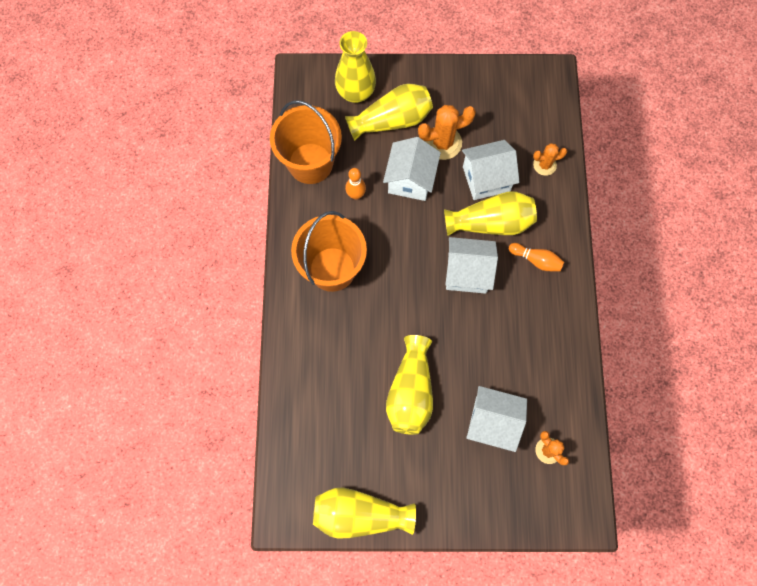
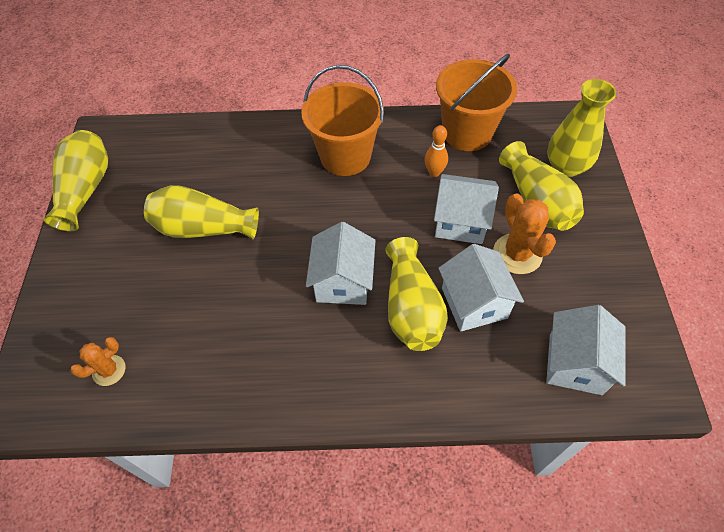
camera: 90 degrees right, 15 degrees down
white house [466,386,527,452] -> white house moved to [546,305,626,395]
orange bowling pin [509,243,564,271] -> none
orange cactus [533,143,567,176] -> none

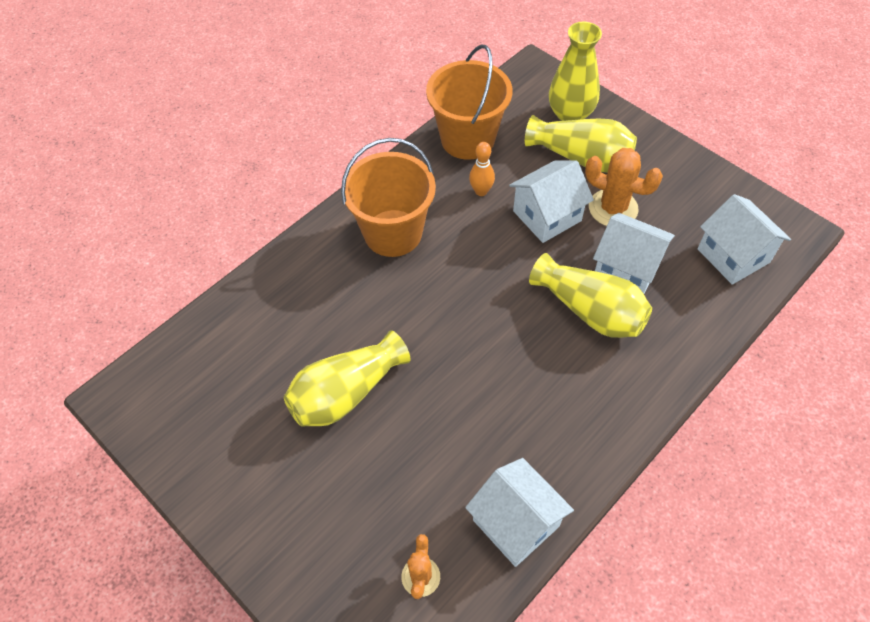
camera: 45 degrees left, 0 degrees up
yellow vase [44,130,108,231] -> none
white house [306,222,376,305] -> white house moved to [465,458,574,567]

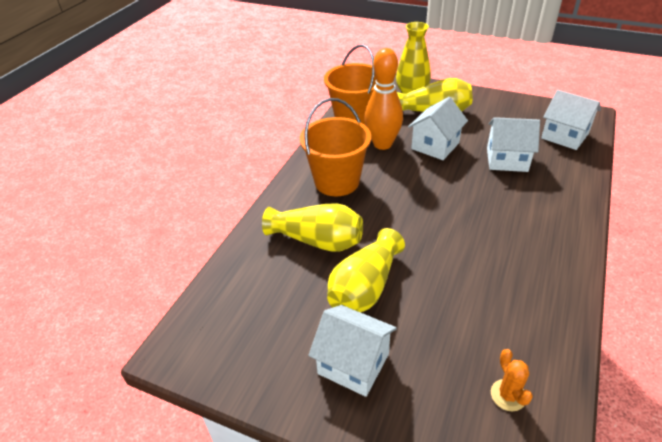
camera: 20 degrees left, 15 degrees down
white house [465,458,574,567] -> white house moved to [308,305,397,397]
orange bowling pin [469,142,495,196] -> orange bowling pin [364,48,403,150], size x2.03
yellow vase [529,253,652,338] -> yellow vase moved to [262,203,363,252]
orange cactus [585,148,663,226] -> none

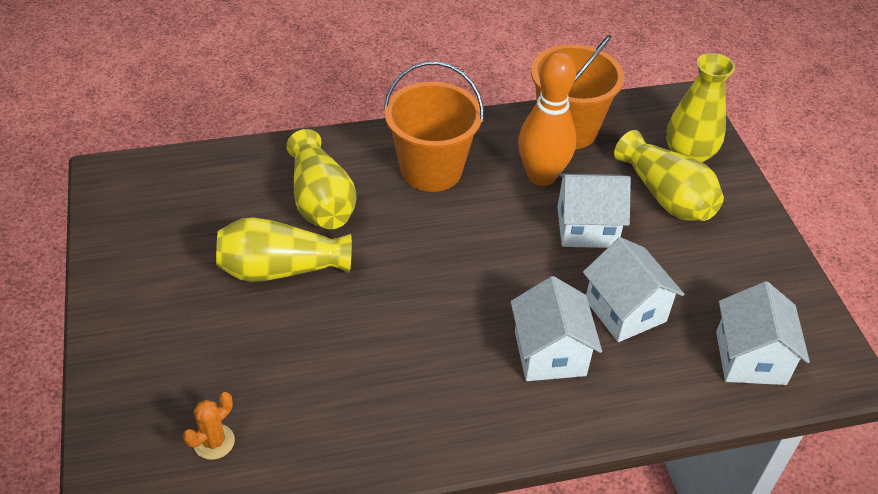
camera: 50 degrees right, 5 degrees up
white house [308,305,397,397] -> white house moved to [511,276,602,381]

